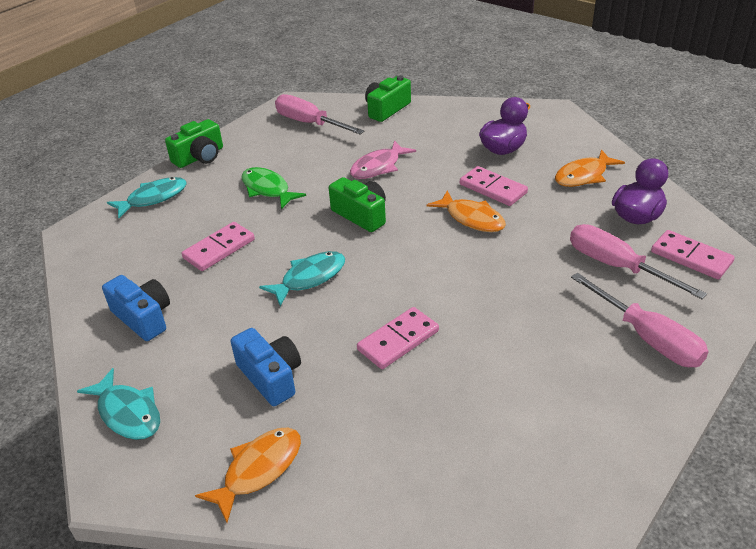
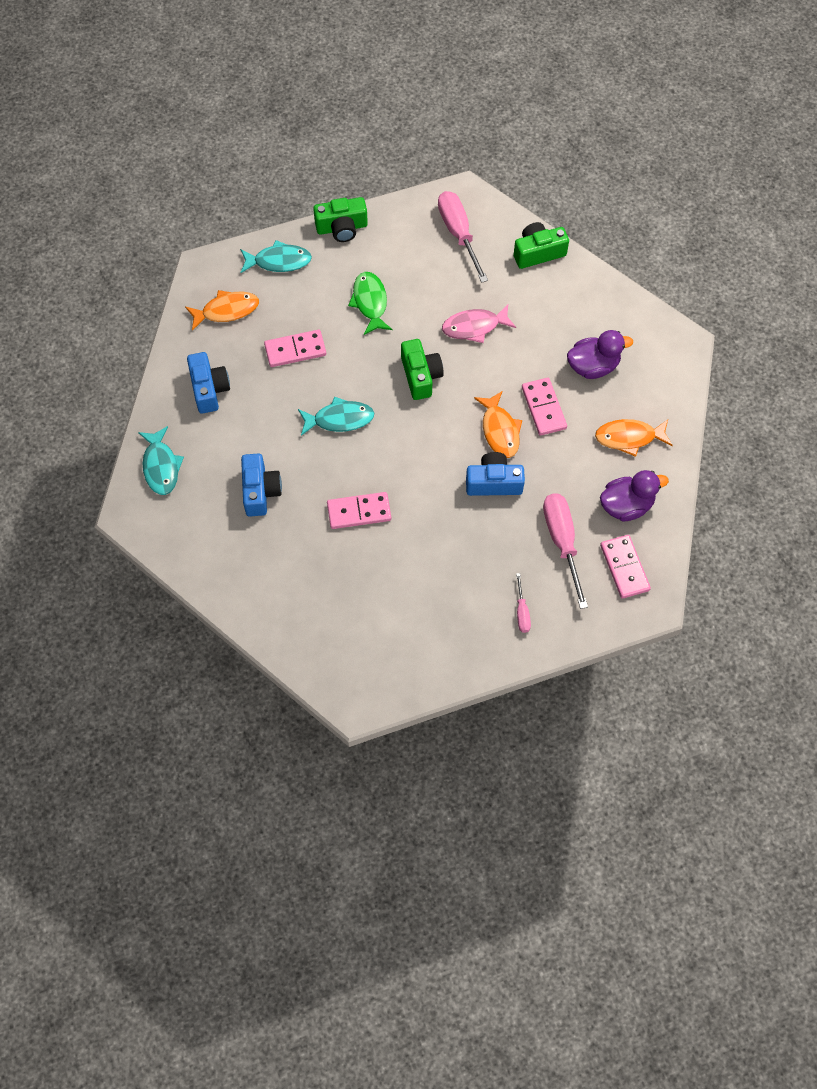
camera: 30 degrees right, 25 degrees up
orange fish [195,428,301,523] -> orange fish moved to [185,290,259,331]
pink screwdriver [571,273,709,367] -> pink screwdriver [516,573,531,633], size x0.50
none -> blue camera [466,452,525,496]

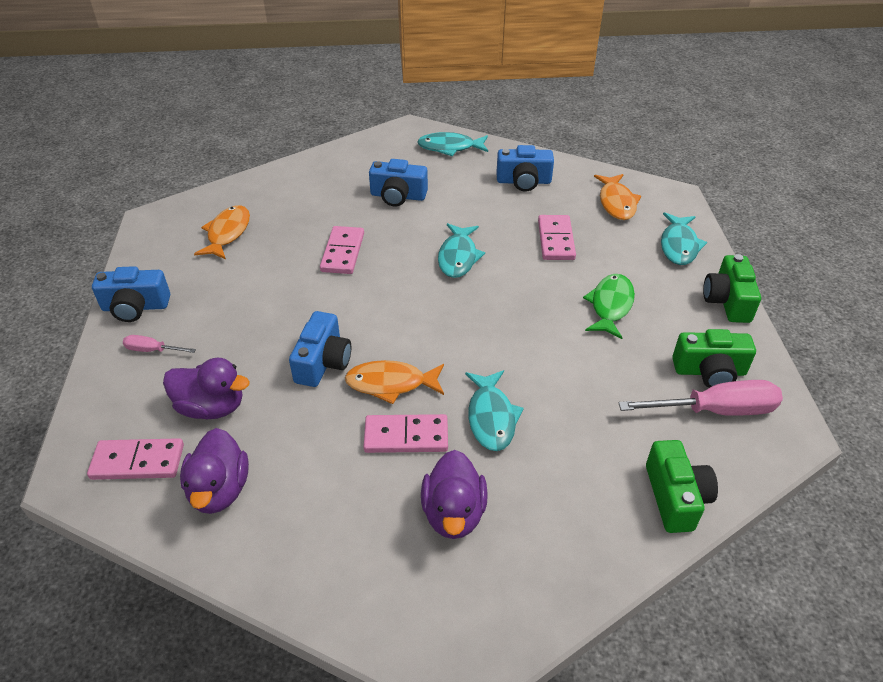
camera: 105 degrees right, 20 degrees down
green fish [348,272,392,335] -> green fish turned 75 degrees counterclockwise [583,274,635,339]
green camera [401,339,444,400] -> green camera moved to [672,329,756,388]
pink fish [442,305,516,343] -> none
pink screwdriver [543,493,588,609] -> purple duck [163,358,250,419]
orange fish [595,419,673,457] -> orange fish moved to [194,205,250,259]
none -> blue camera [92,266,170,322]
none -> turquoise fish [465,370,524,451]

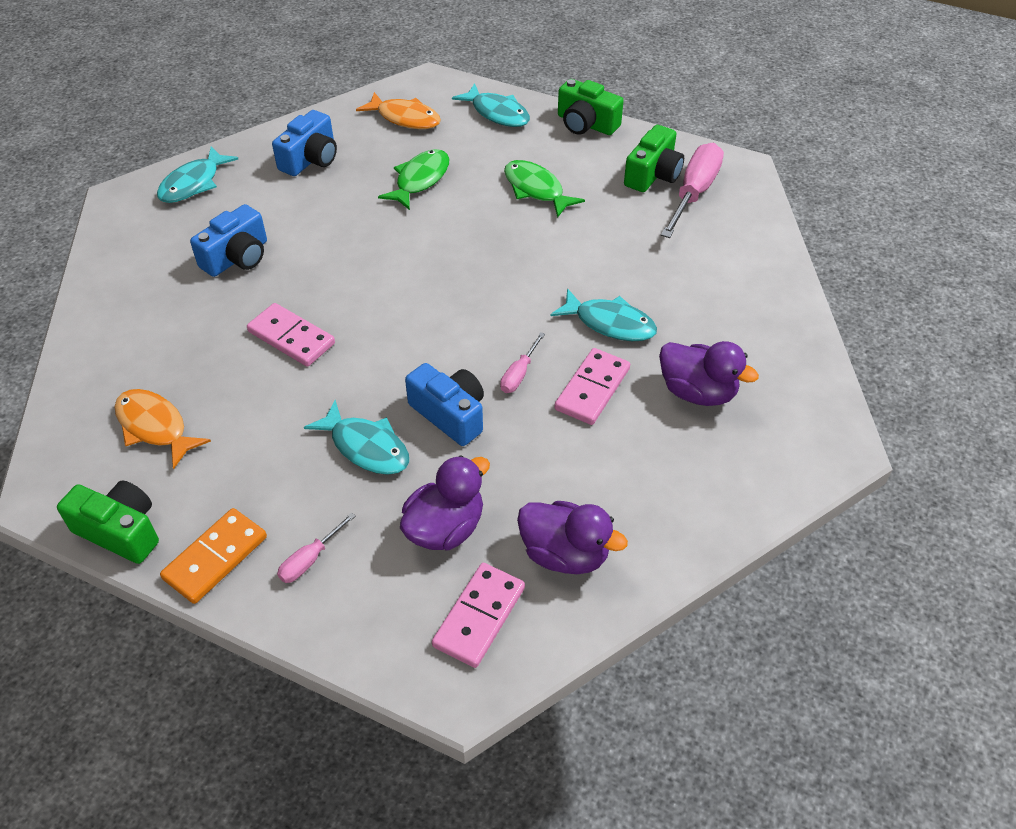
camera: 60 degrees left, 5 degrees up
blue camera [92,266,170,322] -> orange domino [160,508,267,604]
orange fish [345,360,444,404] -> pink screwdriver [500,332,545,393]
turquoise fish [438,223,485,278] -> turquoise fish moved to [304,400,409,475]
pink domino [538,215,576,260] -> green fish [378,149,449,210]
green camera [646,440,718,533] -> green camera moved to [57,480,159,564]

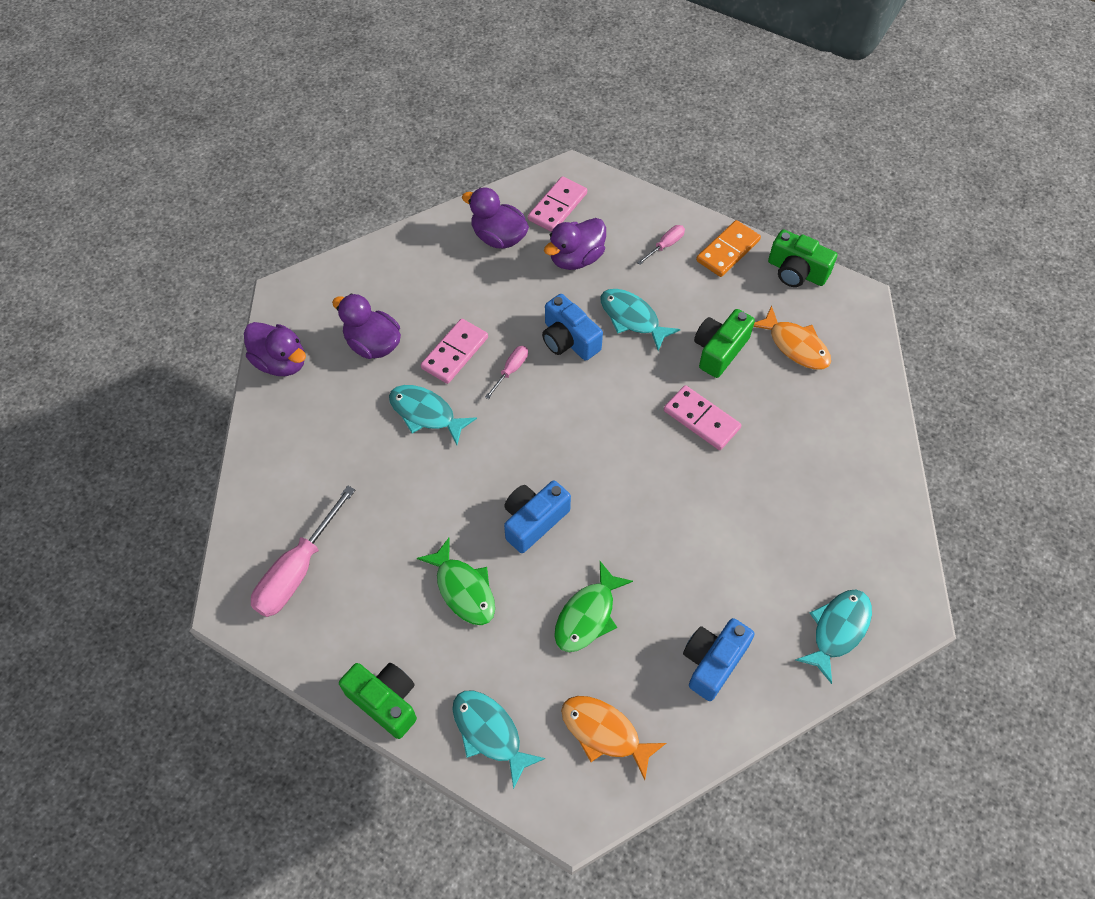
camera: 175 degrees left, 10 degrees up
blue camera [190,204,267,277] -> blue camera moved to [504,481,571,553]
green camera [624,125,684,192] -> green camera moved to [694,309,755,378]
none -> purple duck [244,322,306,376]

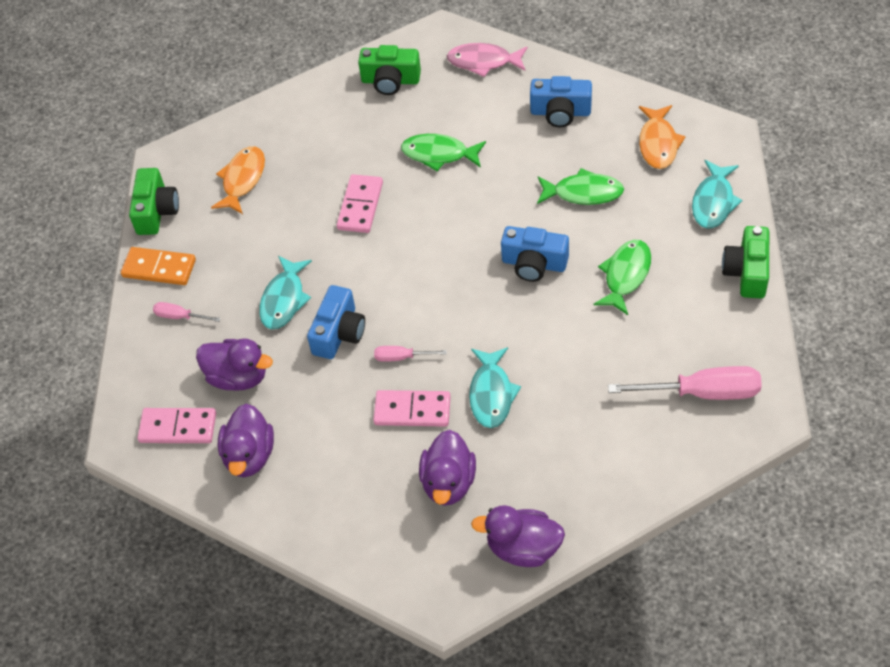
camera: 115 degrees left, 5 degrees down
purple duck [244,322,306,376] -> purple duck turned 90 degrees counterclockwise [471,505,565,567]
green camera [694,309,755,378] -> green camera moved to [358,45,421,95]
turquoise fish [796,590,872,684] -> pink fish [447,43,527,77]
none -> green fish [401,134,486,171]

